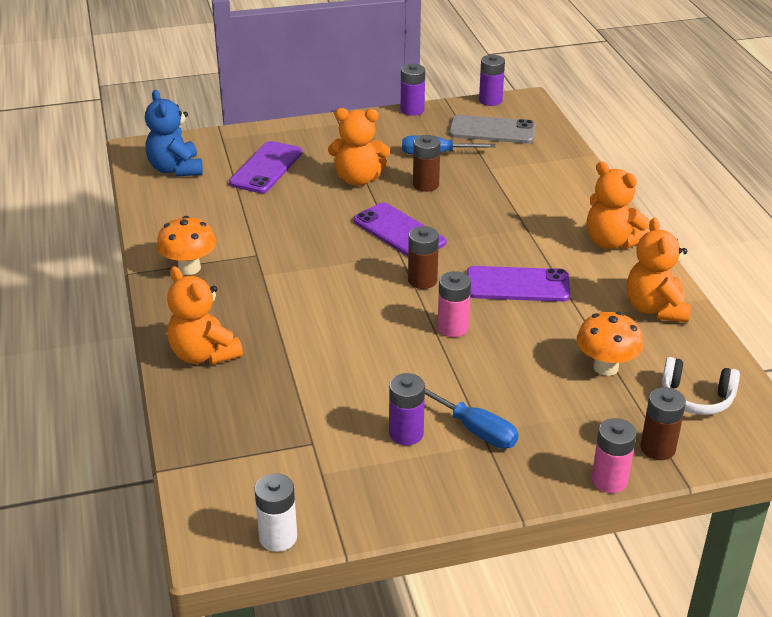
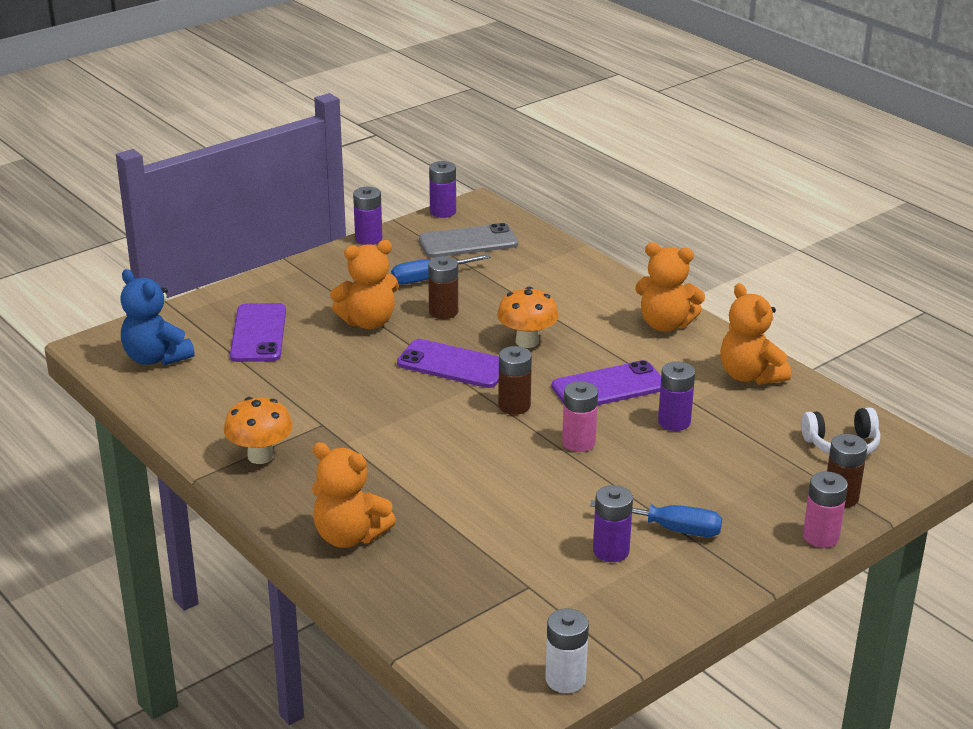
camera: 25 degrees left, 5 degrees down
orange mushroom [577,312,643,376] -> orange mushroom moved to [497,287,559,348]
none -> purple battery [658,361,695,431]

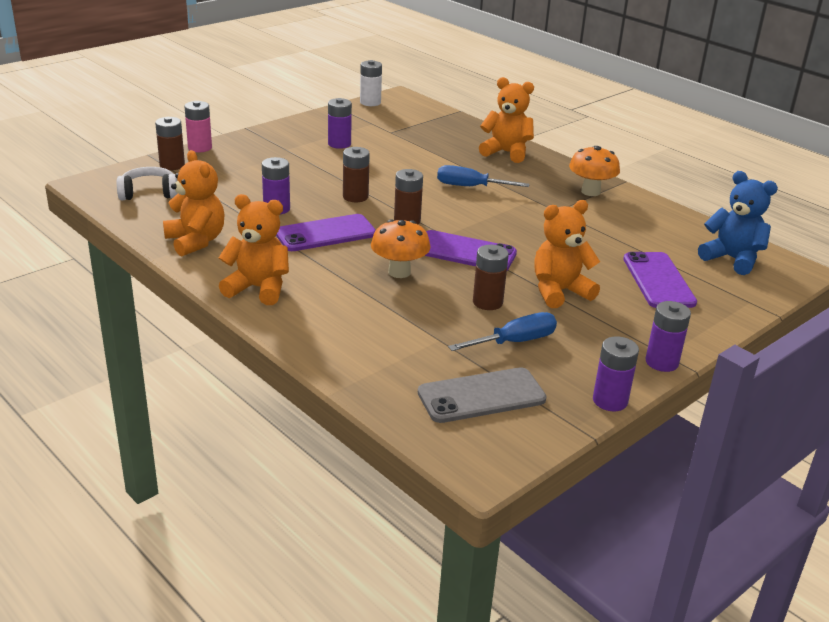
camera: 175 degrees right, 0 degrees up
purple battery [429,161,456,218] -> purple battery moved to [645,301,691,372]
pink battery [562,381,598,452] -> brown battery [343,147,370,202]
blue screwdriver [590,500,722,537] -> blue screwdriver moved to [437,165,530,187]

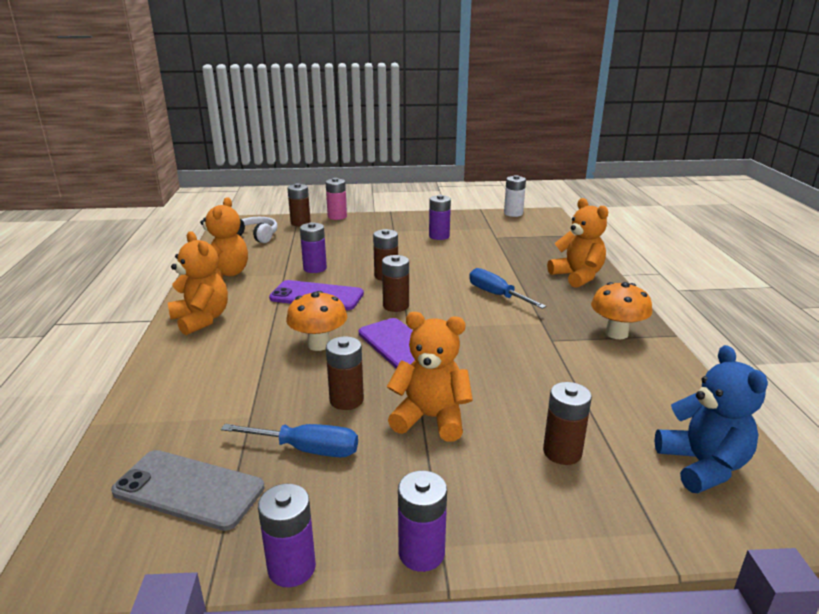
camera: 40 degrees right, 5 degrees down
purple phone [623,252,697,308] -> brown battery [543,382,592,465]

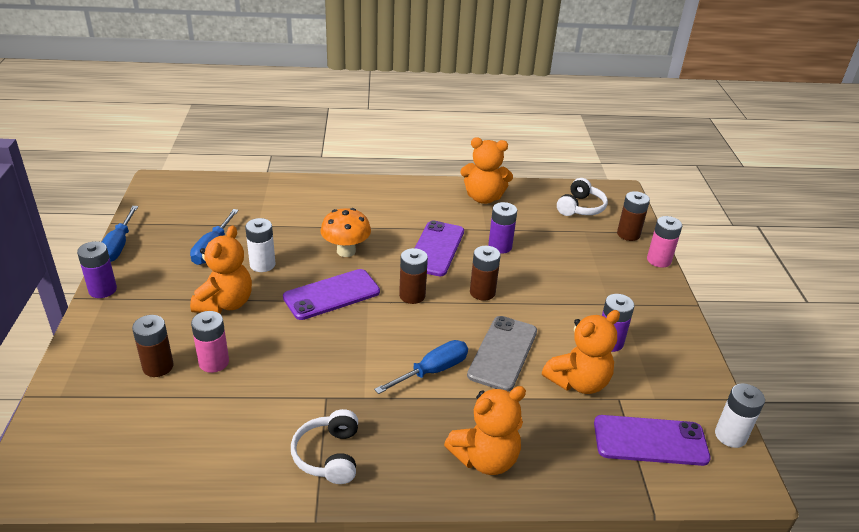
camera: 90 degrees right, 10 degrees up
grey phone [111,450,264,531] -> grey phone moved to [467,316,537,391]
orange teddy bear [168,231,228,335] -> orange teddy bear moved to [542,310,620,394]
purple battery [258,484,316,587] -> blue screwdriver [102,206,138,262]
brown battery [326,336,364,410] -> white battery [245,218,276,272]
orange mushroom [591,282,652,339] -> white headphones [291,409,358,484]
blue teddy bear [654,345,768,493] -> none
none -> pink battery [191,311,229,373]
none -> purple phone [594,415,711,466]

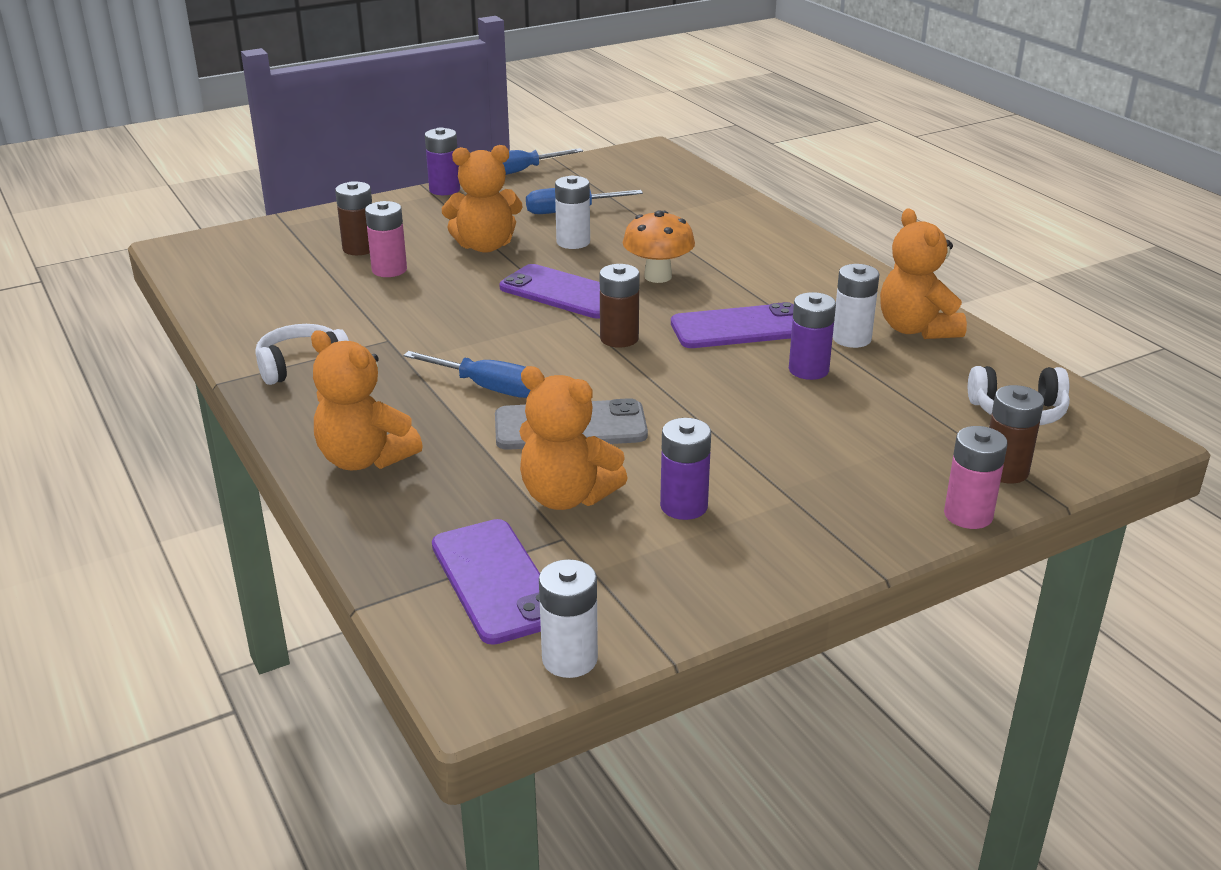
camera: 65 degrees right, 5 degrees down
brown battery [470,246,501,301] -> none
none -> white battery [833,264,880,348]

